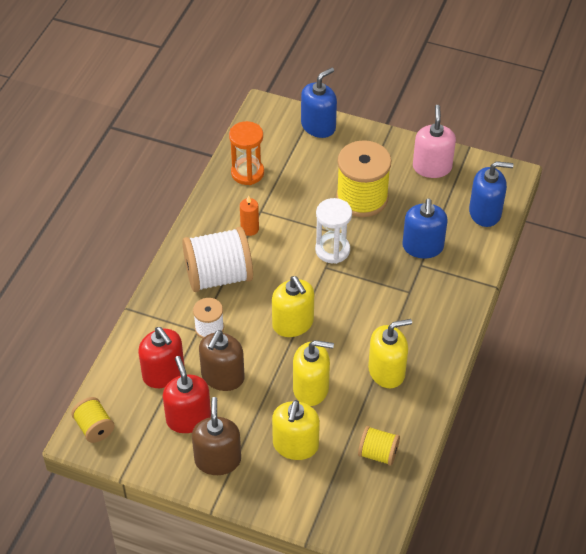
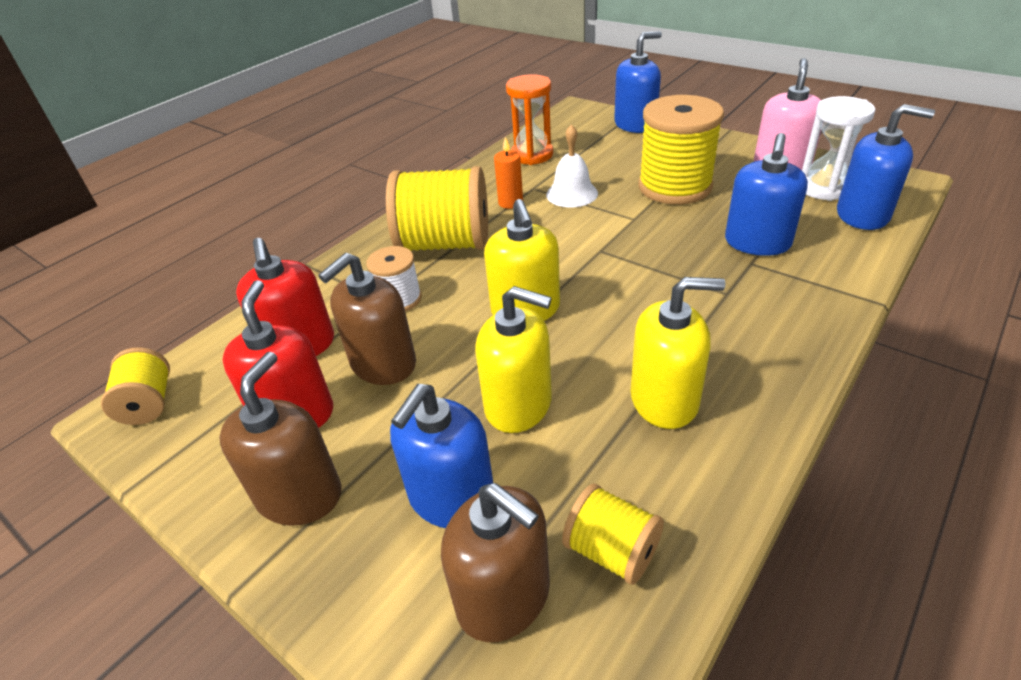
camera: 20 degrees right, 10 degrees down
white spool [182,227,253,292] -> yellow spool [386,166,488,251]
yellow soap dispenser [272,400,320,460] -> blue soap dispenser [390,384,493,528]
white hourglass [315,198,352,264] -> white hourglass moved to [802,96,875,201]
none -> brown soap dispenser [441,483,550,642]
none -> white bell [546,124,598,207]

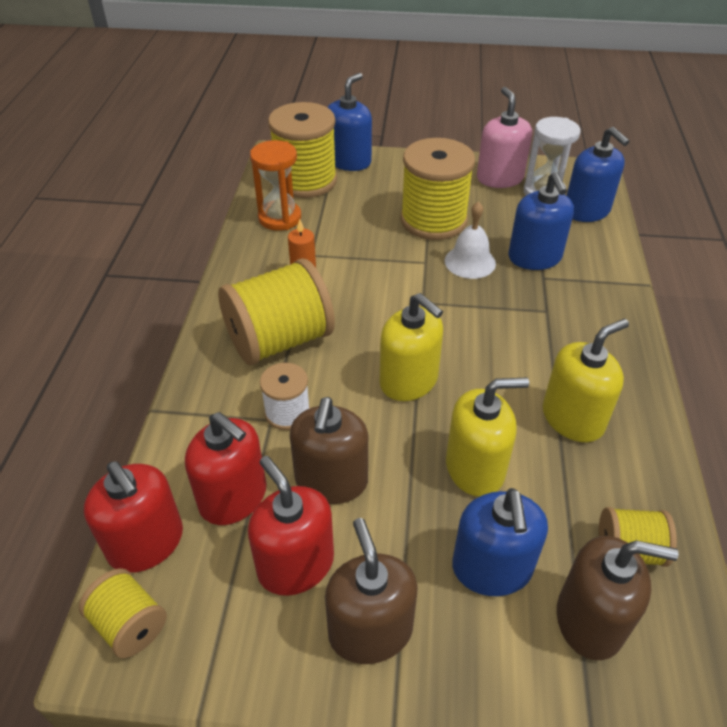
camera: 35 degrees left, 5 degrees up
white bell [546,124,598,207] -> white bell moved to [444,201,496,279]
blue soap dispenser [837,104,935,230] -> blue soap dispenser turned 75 degrees clockwise [567,127,630,222]
none -> red soap dispenser [84,461,183,573]
none -> yellow spool [268,102,337,198]

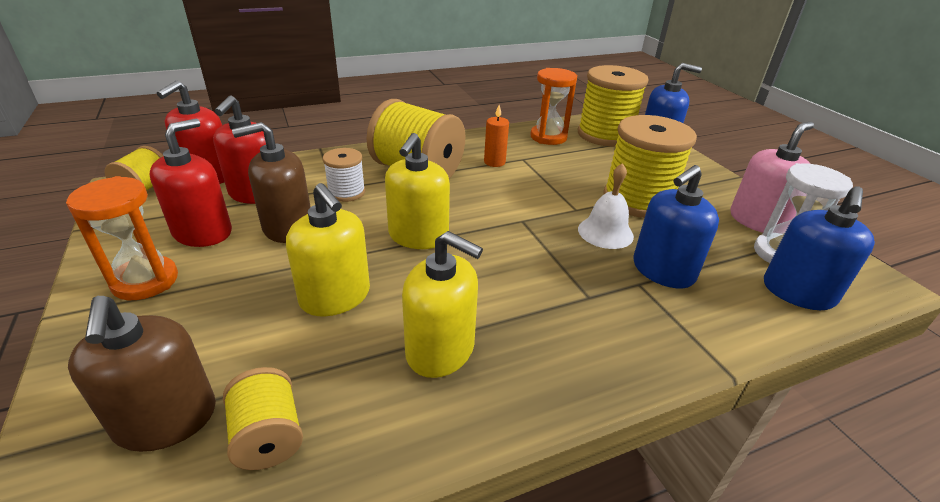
camera: 60 degrees right, 10 degrees down
brown soap dispenser [325,518,418,664] -> orange hourglass [66,176,178,300]
blue soap dispenser [452,488,548,596] -> none

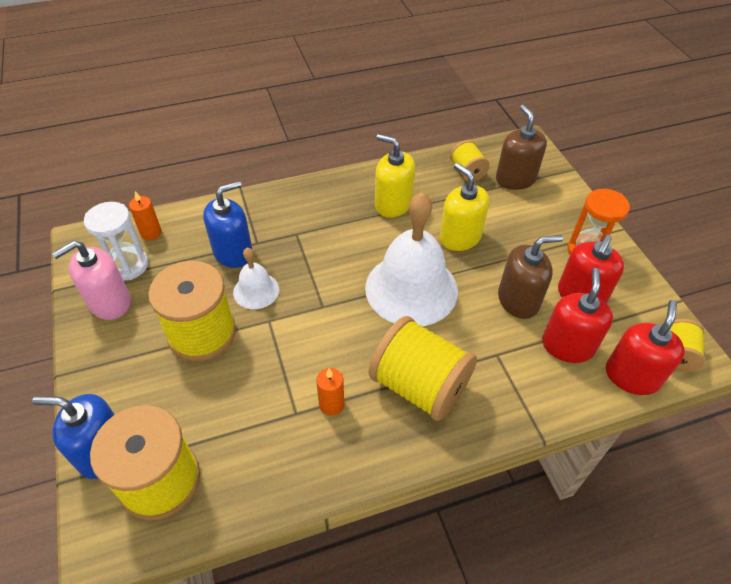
camera: 175 degrees left, 15 degrees up
white spool [323,148,365,202] -> none
yellow soap dispenser [385,133,450,249] -> white bell [365,192,458,326]
orange hourglass [530,68,577,145] -> none
blue soap dispenser [764,187,875,310] -> orange candle [129,191,162,240]

